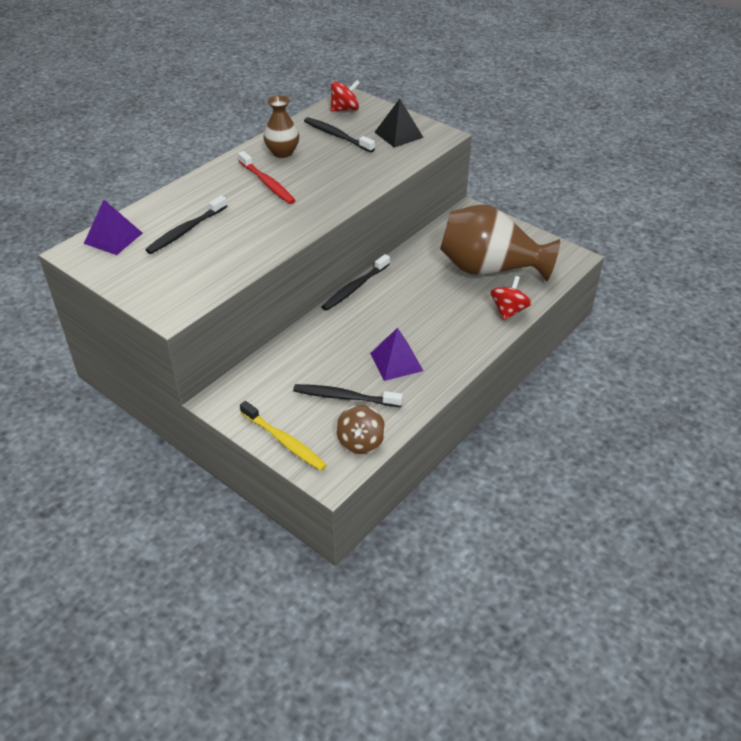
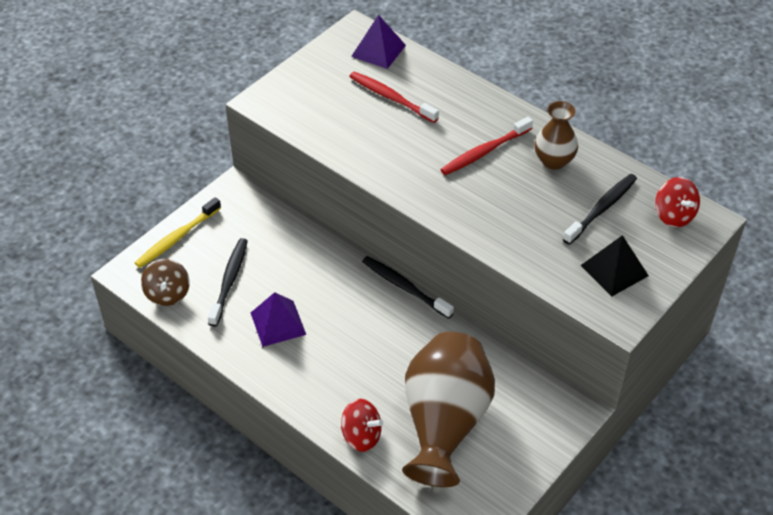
camera: 90 degrees right, 5 degrees up
black toothbrush [145,196,227,254] -> red toothbrush [349,72,439,123]
brown spinning top [336,405,385,454] -> brown spinning top turned 105 degrees counterclockwise [141,259,190,306]

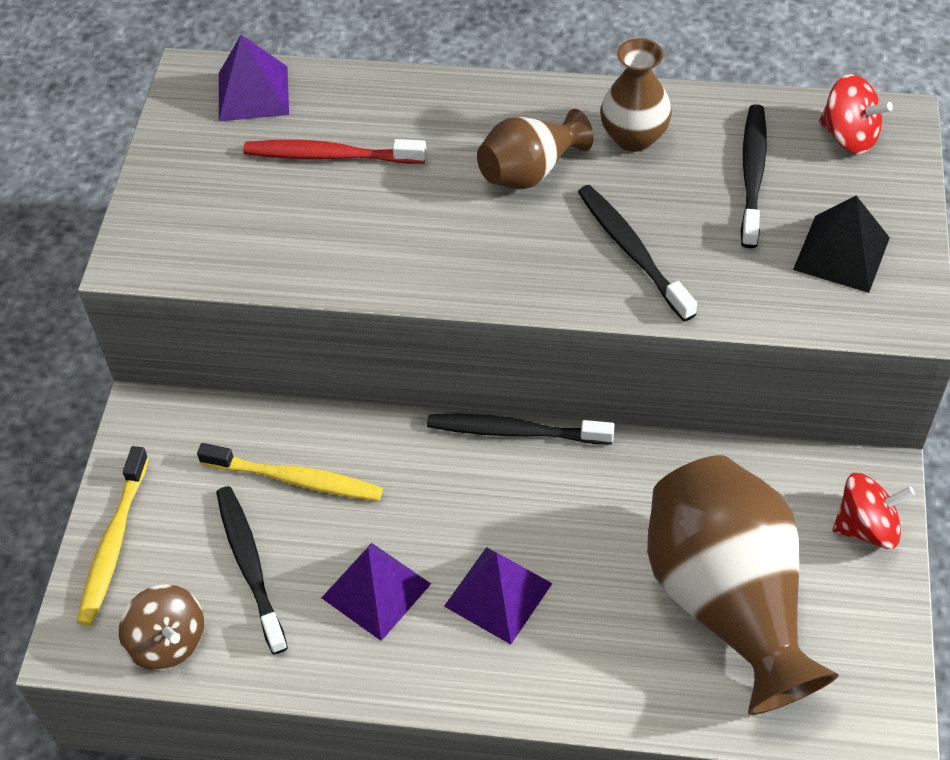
camera: 30 degrees left, 5 degrees up
red spinning top [341,399,383,452] -> red spinning top moved to [833,473,915,549]
red toothbrush [440,117,533,175] -> brown vase [477,109,593,189]
none -> yellow toothbrush [197,443,383,501]
none -> purple pyramid [444,547,553,644]
none -> black toothbrush [578,185,697,322]

